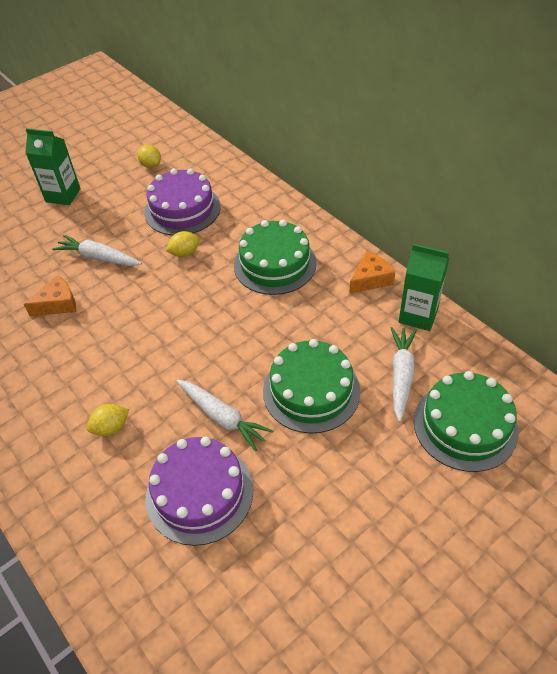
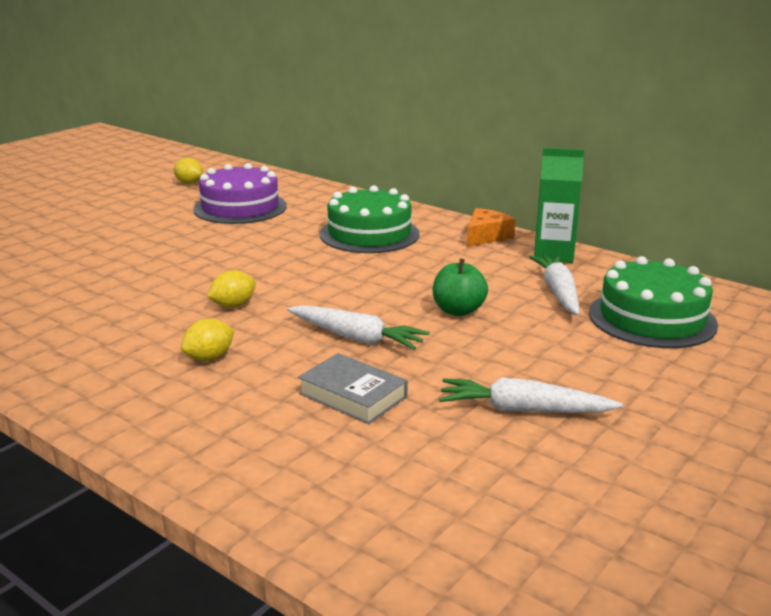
camera: 15 degrees left, 25 degrees down
orange cheese [24,275,76,316] -> none
green carton [25,128,81,205] -> none
white carrot [52,235,142,266] -> white carrot moved to [439,378,623,413]
purple cake [146,436,253,546] -> grey book [298,353,408,424]
yellow lemon [165,231,200,257] -> yellow lemon moved to [207,270,256,308]
green cake [263,339,361,434] -> green apple [433,259,488,316]

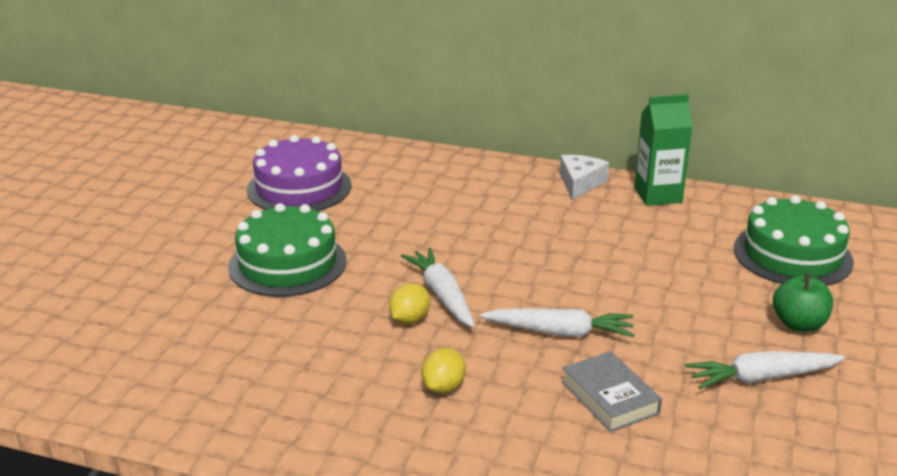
camera: 20 degrees left, 5 degrees up
yellow lemon [174,158,203,184] -> none
grey book [298,353,408,424] -> grey book turned 45 degrees clockwise [562,351,662,432]
green cake [320,185,420,253] -> green cake moved to [228,203,346,297]
green apple [433,259,488,316] -> green apple moved to [773,273,833,332]
orange cheese [467,208,516,247] -> white cheese [560,155,609,200]
white carrot [529,255,580,315] -> white carrot moved to [401,248,475,328]

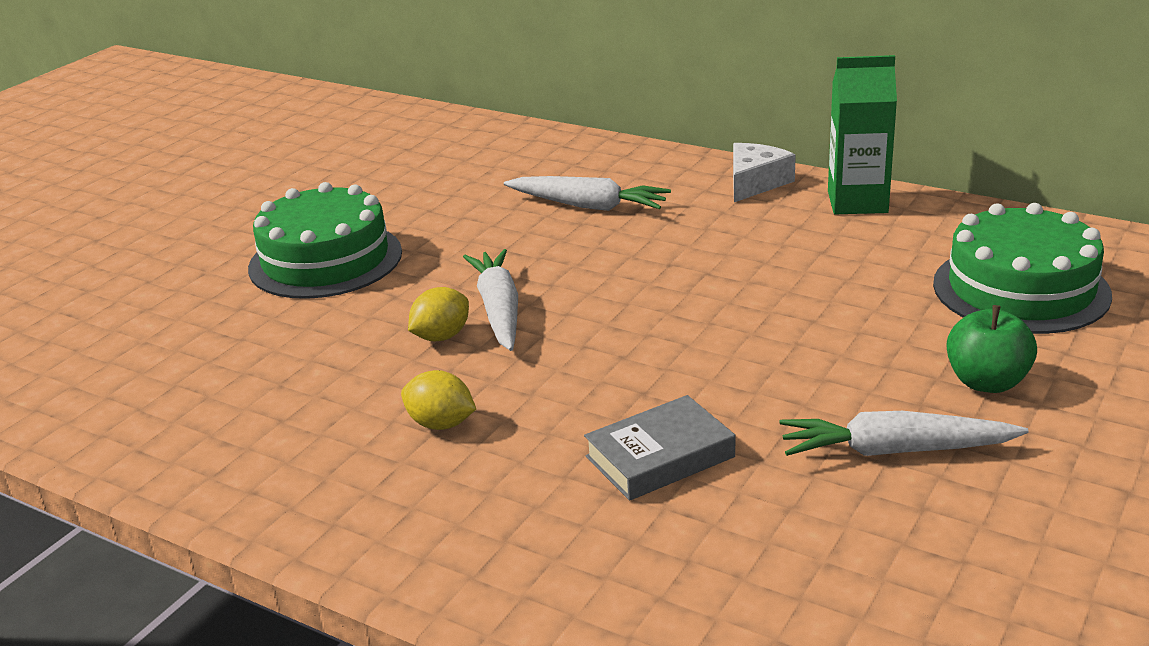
camera: 15 degrees right, 0 degrees up
purple cake [247,135,351,211] -> none
yellow lemon [421,348,466,394] -> yellow lemon turned 75 degrees clockwise [401,370,476,430]
white carrot [480,308,634,337] -> white carrot moved to [504,176,671,211]
grey book [562,351,662,432] -> grey book turned 75 degrees clockwise [584,395,735,501]

